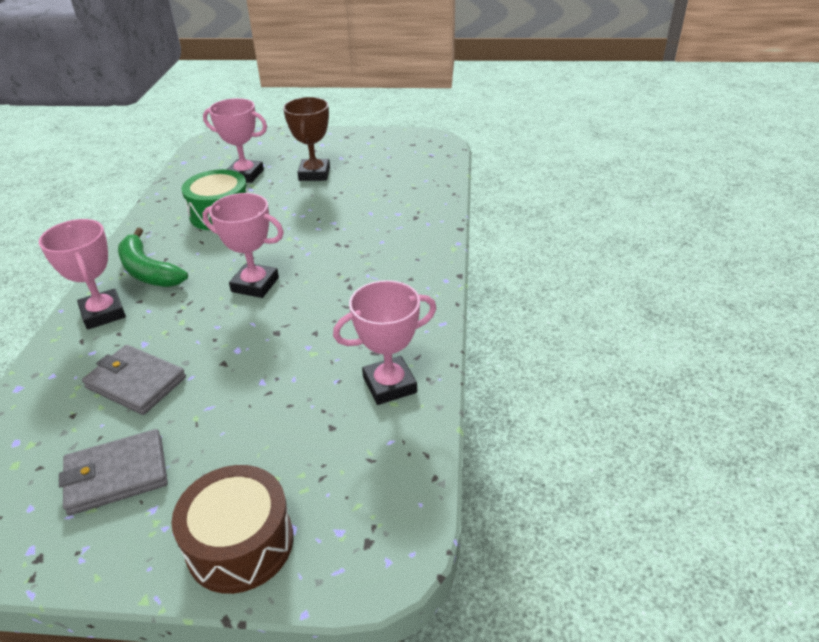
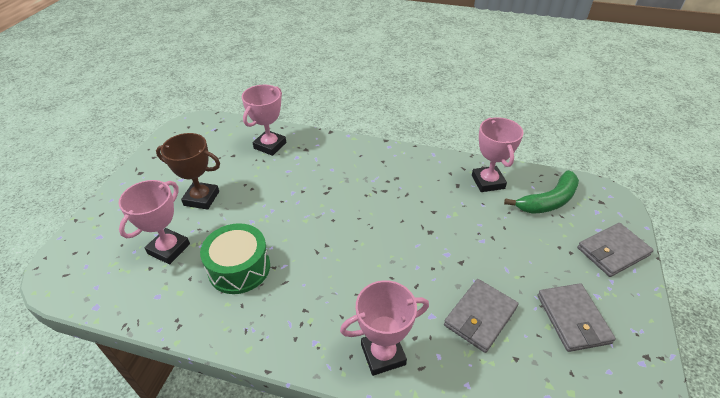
camera: 80 degrees left, 5 degrees up
green banana [118,228,188,287] -> green banana moved to [504,170,579,214]
brown drum [172,465,294,594] -> grey wallet [577,223,654,277]
pink trophy [202,193,284,298] -> pink trophy moved to [242,85,286,156]

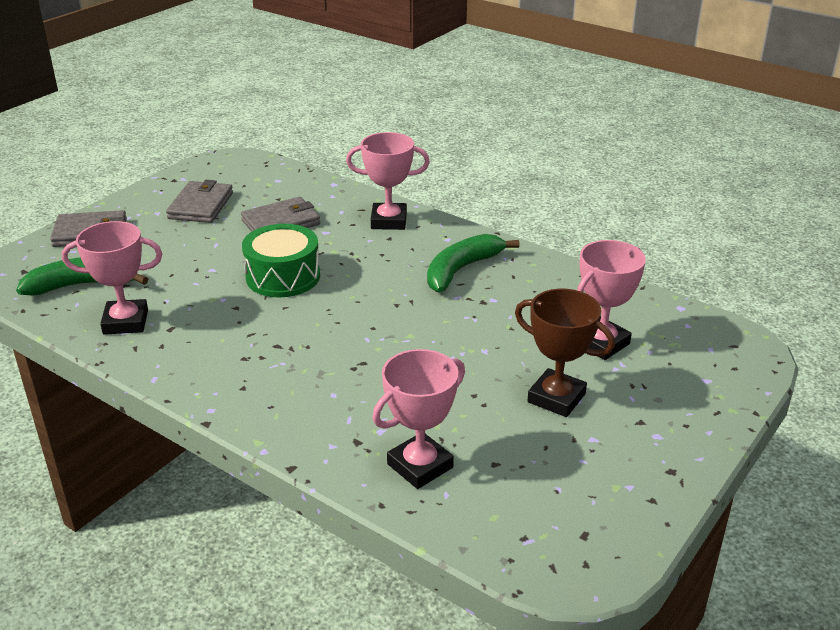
camera: 160 degrees left, 10 degrees down
green drum [200,223,270,294] -> green drum moved to [242,224,320,297]
pink trophy [472,117,523,192] -> pink trophy turned 75 degrees clockwise [62,221,162,335]
none -> green banana [427,234,520,292]

